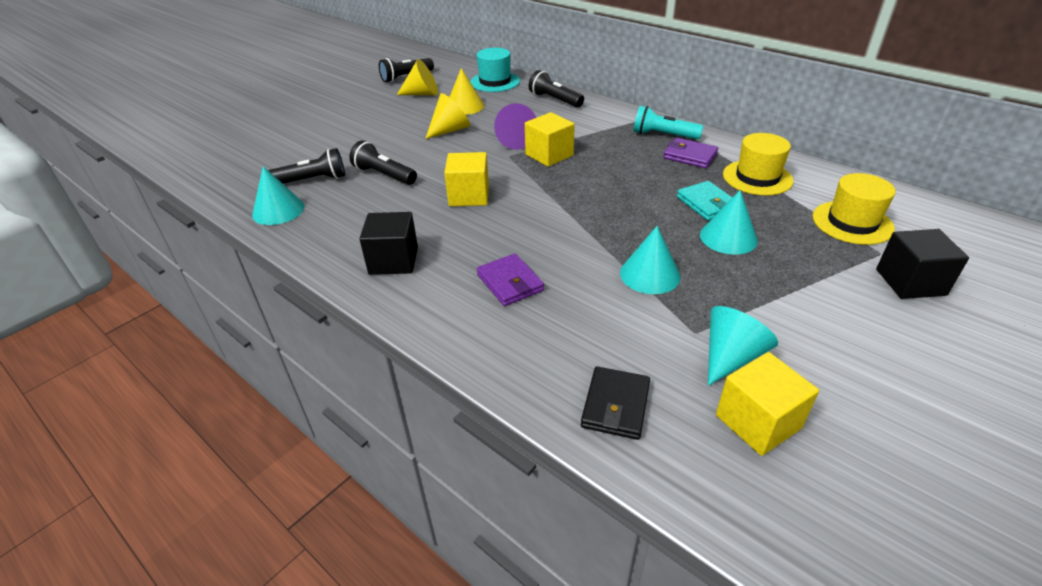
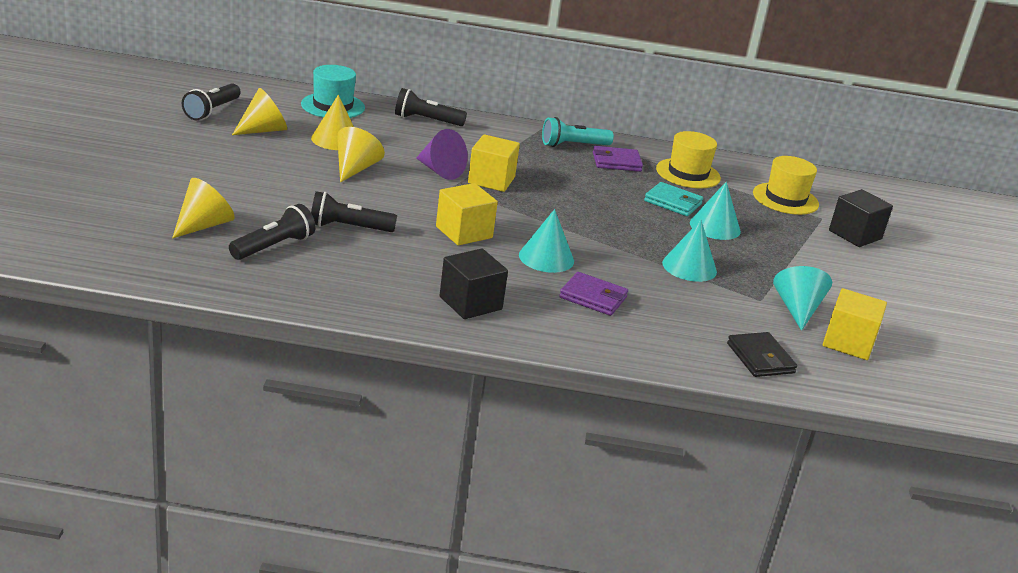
camera: 40 degrees left, 10 degrees down
turquoise cone [252,166,304,225] -> turquoise cone moved to [519,209,574,273]
none -> yellow cone [172,178,235,239]

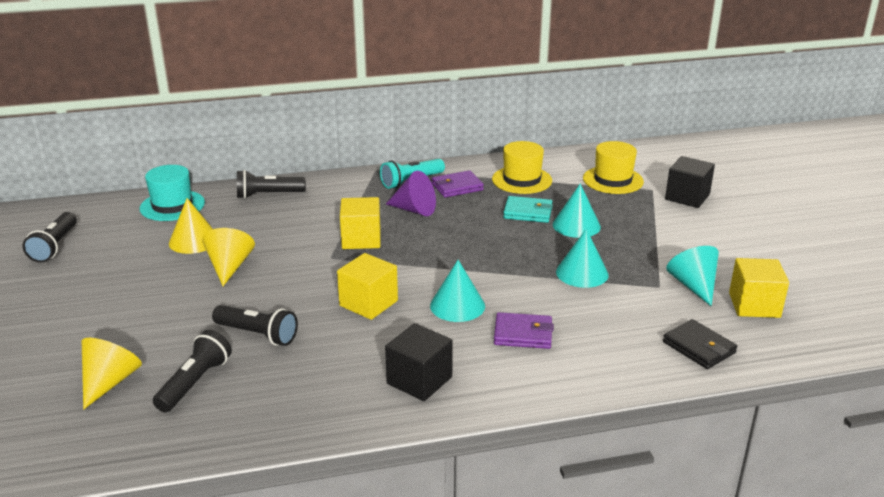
camera: 15 degrees left, 0 degrees up
yellow cone [232,88,287,135] -> none
black flashlight [311,191,397,232] -> black flashlight turned 135 degrees counterclockwise [212,305,298,346]
purple cone [416,129,468,180] -> purple cone moved to [386,171,436,216]

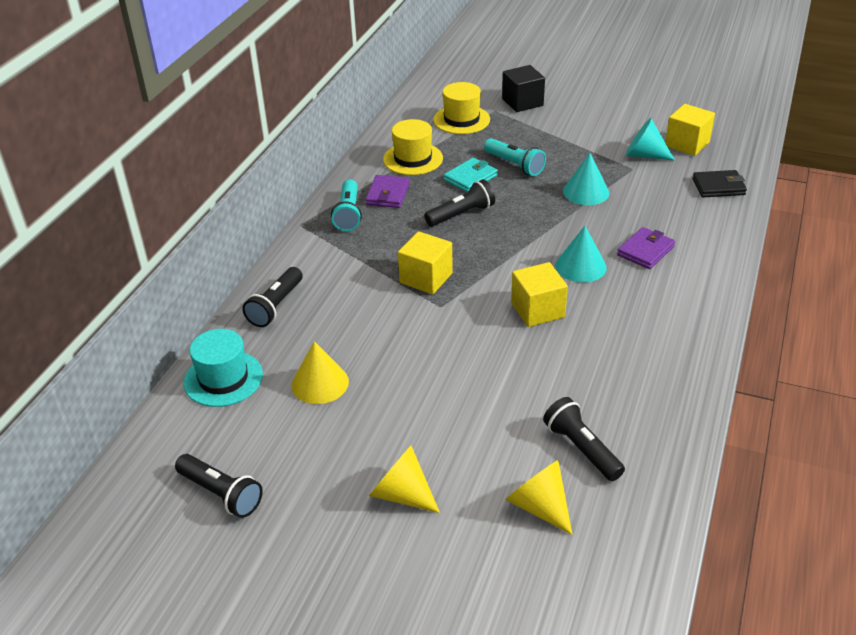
camera: 55 degrees left, 10 degrees up
yellow cone [202,228,255,286] -> yellow cone moved to [369,446,440,513]
black flashlight [212,305,298,346] -> black flashlight moved to [424,179,495,226]
black cube [385,323,453,401] -> none
purple cone [386,171,436,216] -> none
turquoise cone [553,184,601,238] -> turquoise flashlight [484,138,546,176]

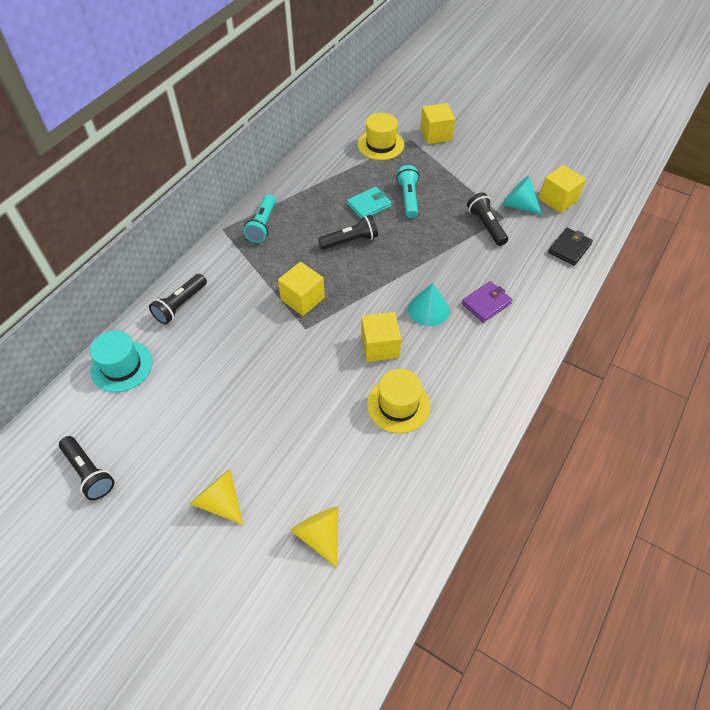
camera: 10 degrees right, 15 degrees up
yellow cone [291,341,349,404] -> none
purple wallet [366,175,409,208] -> none
yellow hat [383,119,443,175] -> yellow hat moved to [367,369,430,433]
turquoise flashlight [484,138,546,176] -> turquoise flashlight turned 150 degrees counterclockwise [396,165,419,218]
black cube [502,65,545,112] -> yellow cube [420,103,455,144]
black flashlight [543,397,625,481] -> black flashlight moved to [467,192,508,246]
turquoise cone [563,153,609,205] -> none
black wallet [693,170,747,197] -> black wallet turned 60 degrees counterclockwise [548,228,593,266]

